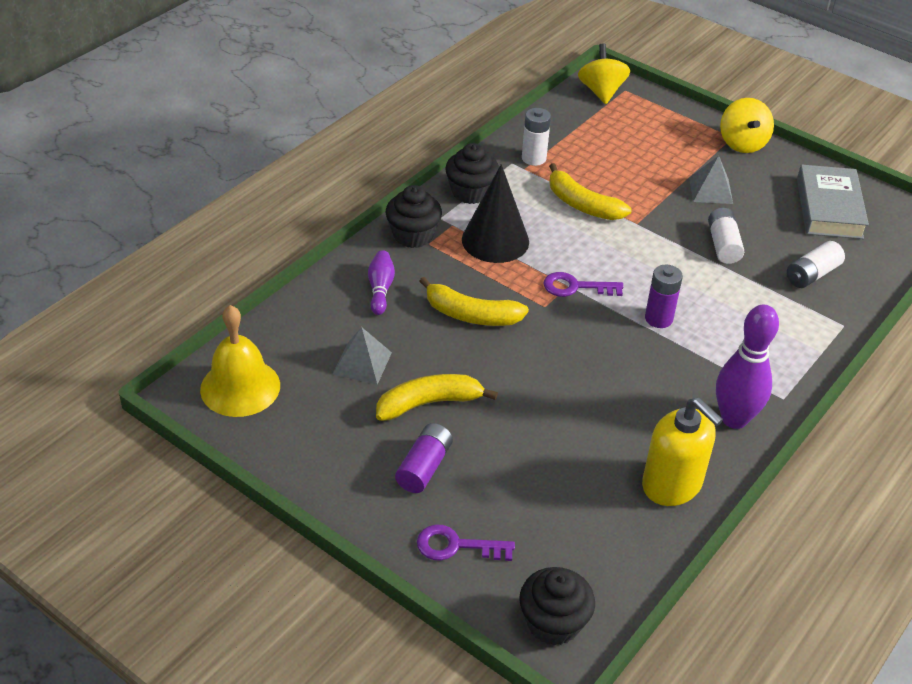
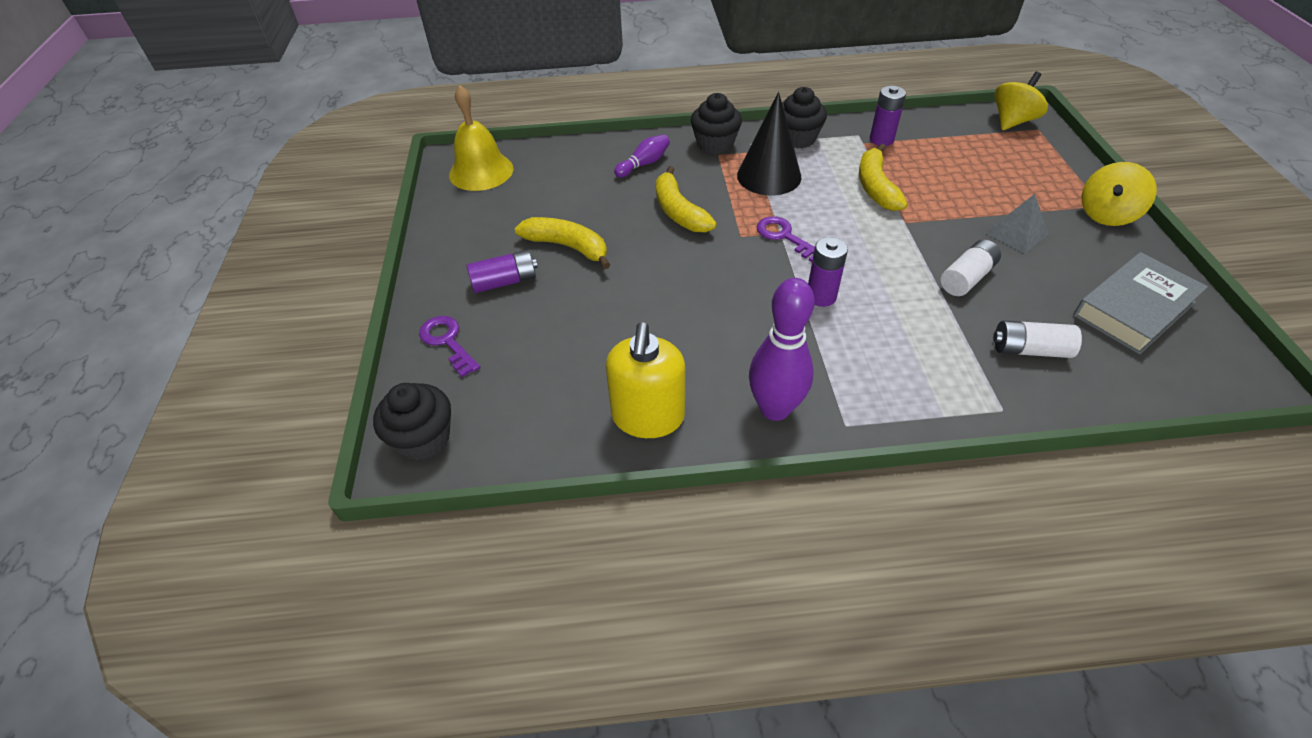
camera: 50 degrees right, 5 degrees up
grey pyramid [333,327,392,385] -> none
white battery [522,108,551,166] -> purple battery [870,86,906,146]

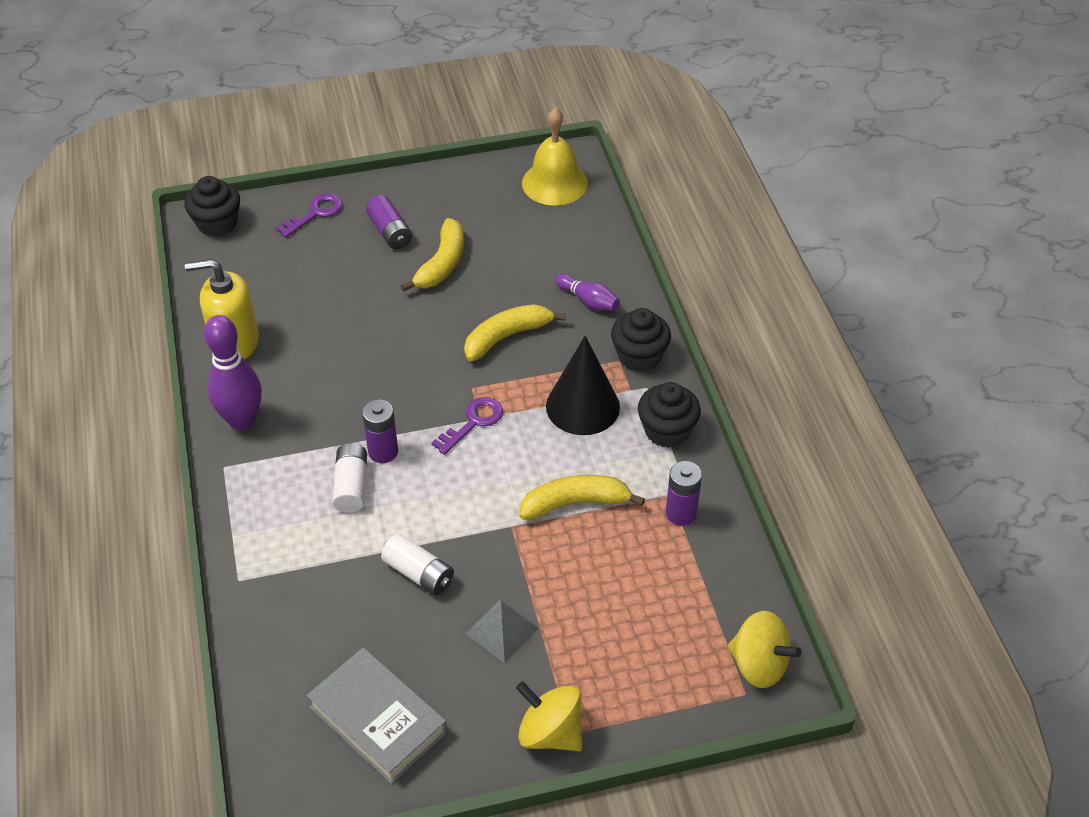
camera: 80 degrees right, 0 degrees up
white battery [993,321,1082,358] -> white battery moved to [332,443,367,513]

